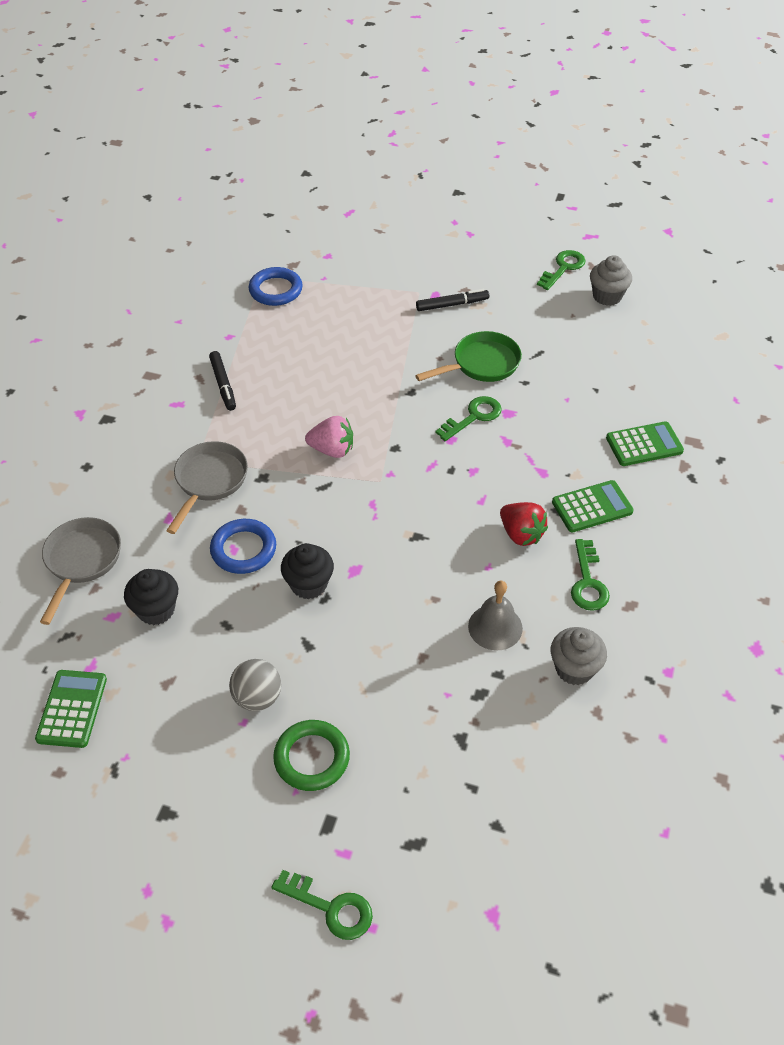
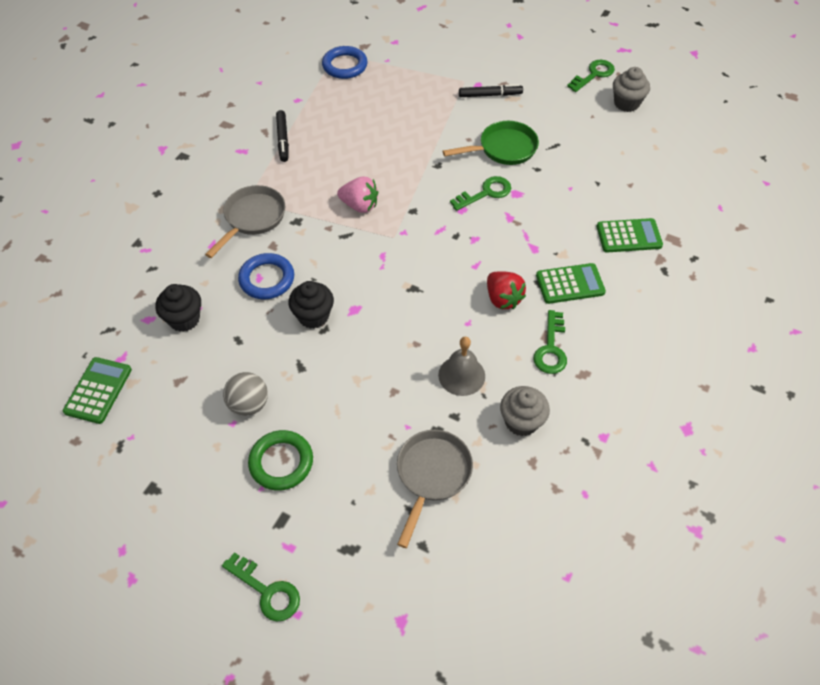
camera: 10 degrees right, 5 degrees up
grey pan [40,517,121,625] -> grey pan moved to [397,430,473,548]

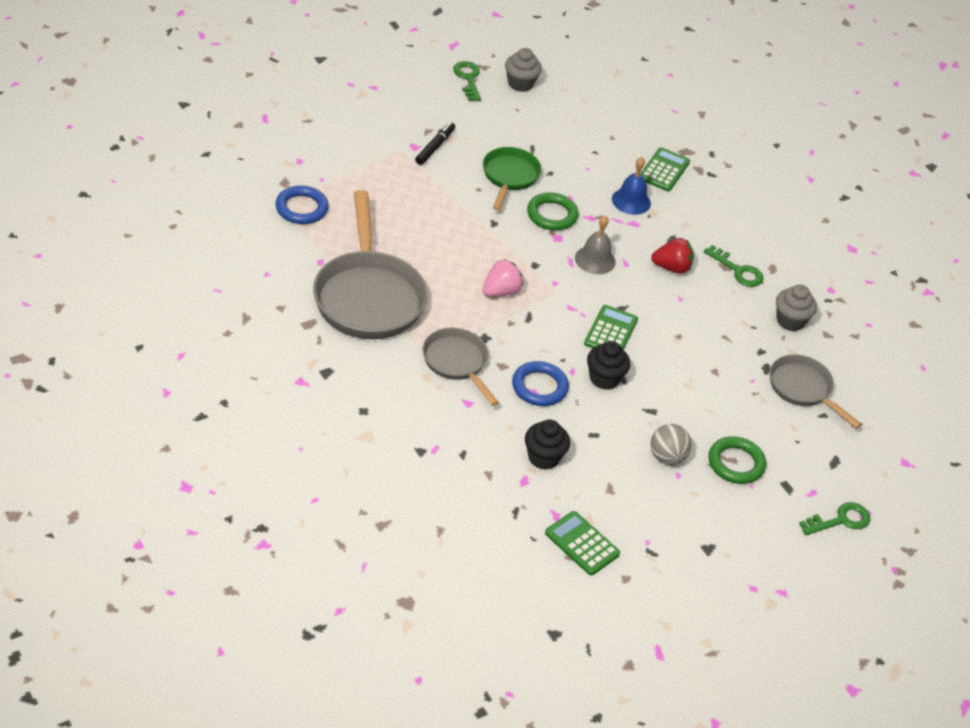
camera: 65 degrees left, 10 degrees down
black marker [276,110,289,162] -> grey pan [313,190,428,339]
grey bell [438,337,485,396] -> grey bell moved to [575,216,616,274]
green key [450,176,511,211] -> green ring [527,192,578,231]
green calculator [536,263,606,304] -> green calculator moved to [584,305,638,350]
none -> blue bell [612,157,651,215]

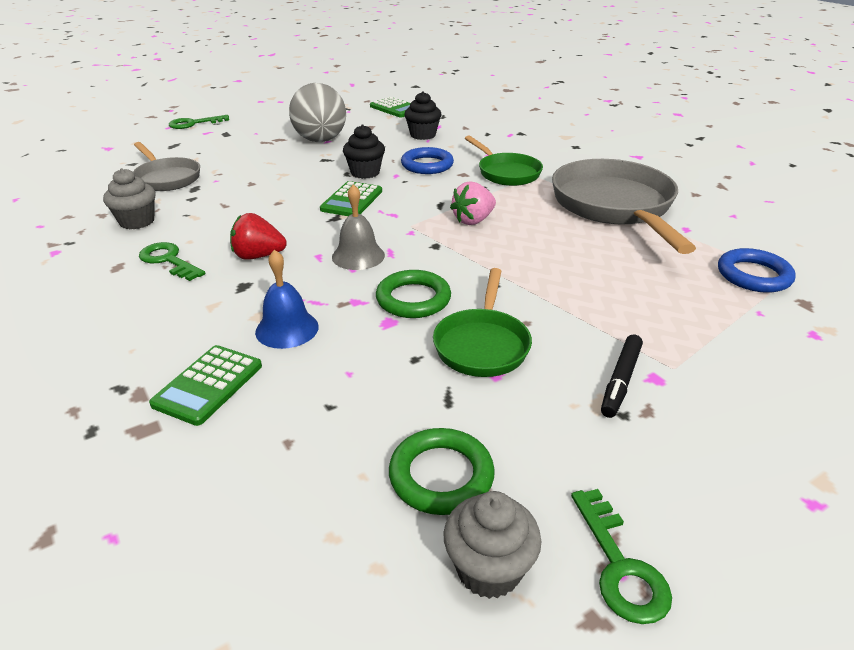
camera: 175 degrees left, 10 degrees down
grey pan [422,328,499,406] -> green pan [465,135,543,186]
grey ball [650,424,692,465] -> grey ball [289,83,346,142], size x1.64
green ring [708,436,766,484] -> green ring moved to [389,428,495,515]

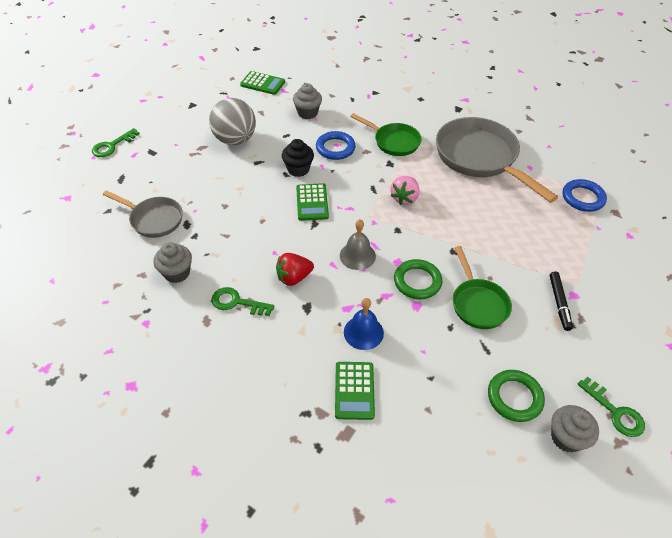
camera: 25 degrees left, 15 degrees up
black cupcake [404,91,442,140] -> grey cupcake [293,83,322,119]

